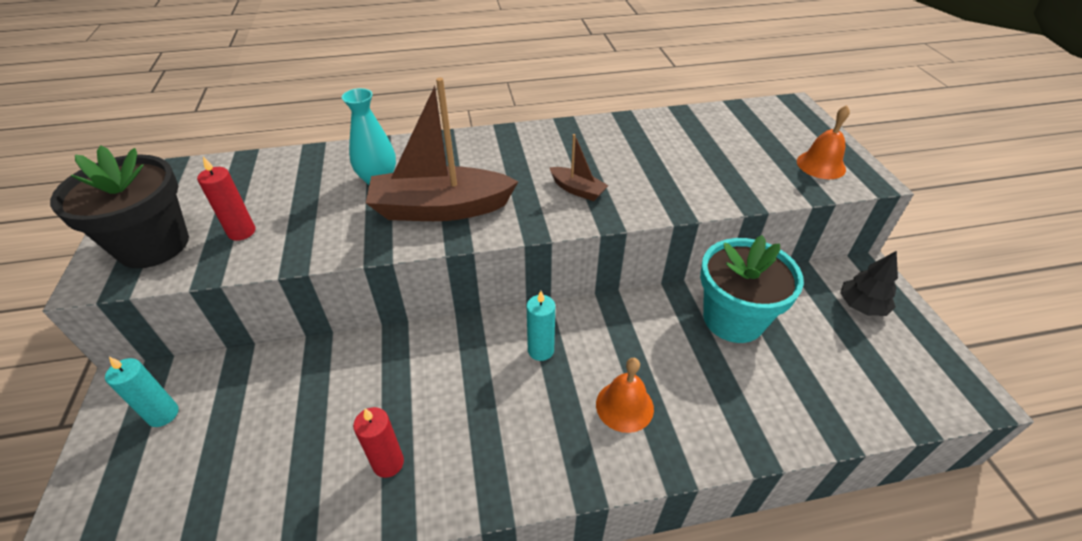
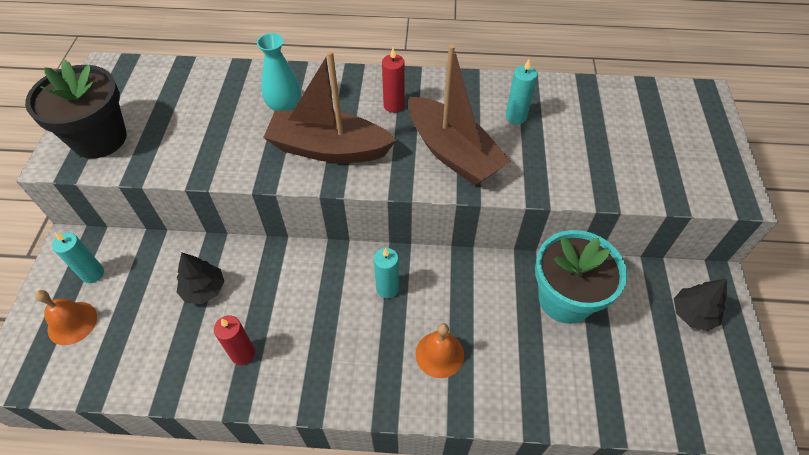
camera: 15 degrees right, 10 degrees up
red candle [197,156,255,241] -> red candle moved to [382,48,405,113]
brown boat [549,134,609,201] -> brown boat [408,44,511,186], size x2.16
orange bell [797,105,850,179] -> orange bell moved to [35,290,97,345]
none -> black tree [177,253,225,304]
none -> turquoise candle [506,59,537,124]

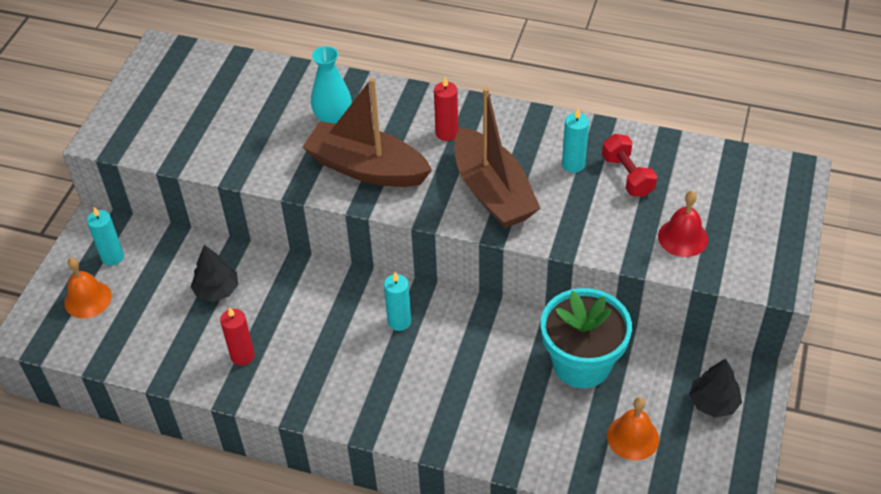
camera: 15 degrees right, 5 degrees down
black flower pot [25,59,127,159] -> none
orange bell [415,323,464,378] -> orange bell moved to [607,397,659,461]
none -> red dumbbell [602,134,657,197]
none -> red bell [658,191,708,257]

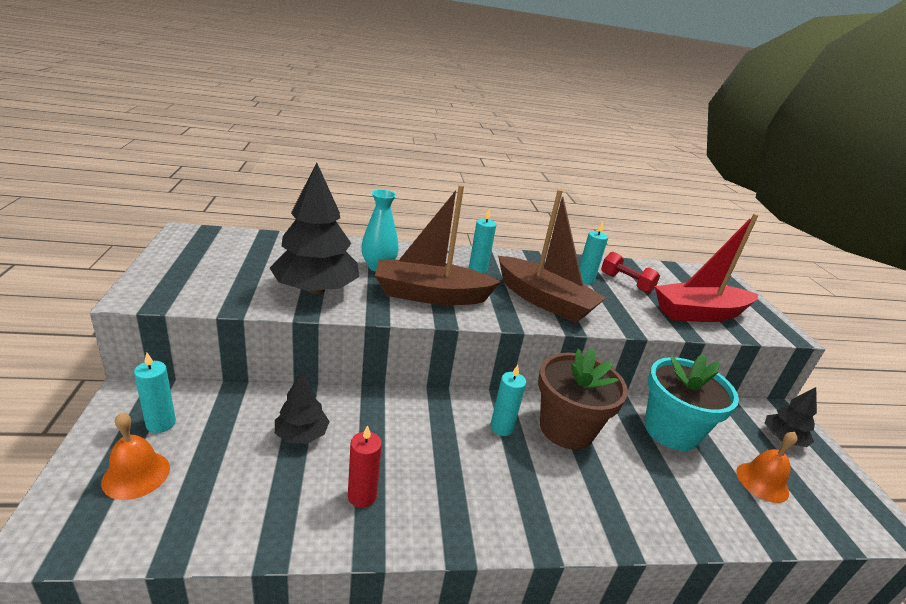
camera: 30 degrees left, 20 degrees down
red candle [434,77,458,141] -> turquoise candle [469,209,496,273]
red bell [658,191,708,257] -> red boat [655,214,759,322]
none -> black tree [270,162,359,294]
none -> brown flower pot [538,348,628,450]

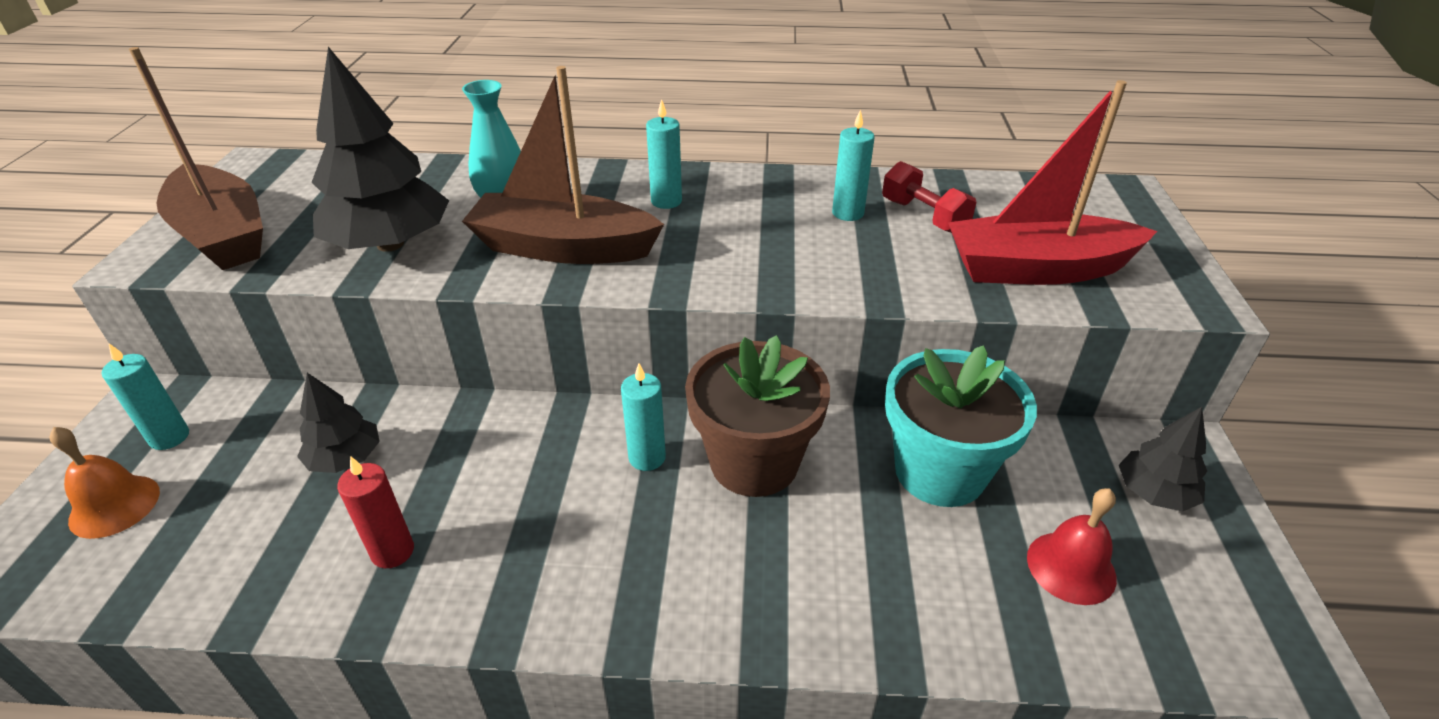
camera: 15 degrees right, 10 degrees up
brown boat [498,189,606,323] -> brown boat moved to [129,47,263,270]
orange bell [736,432,798,503] -> red bell [1027,488,1117,605]

